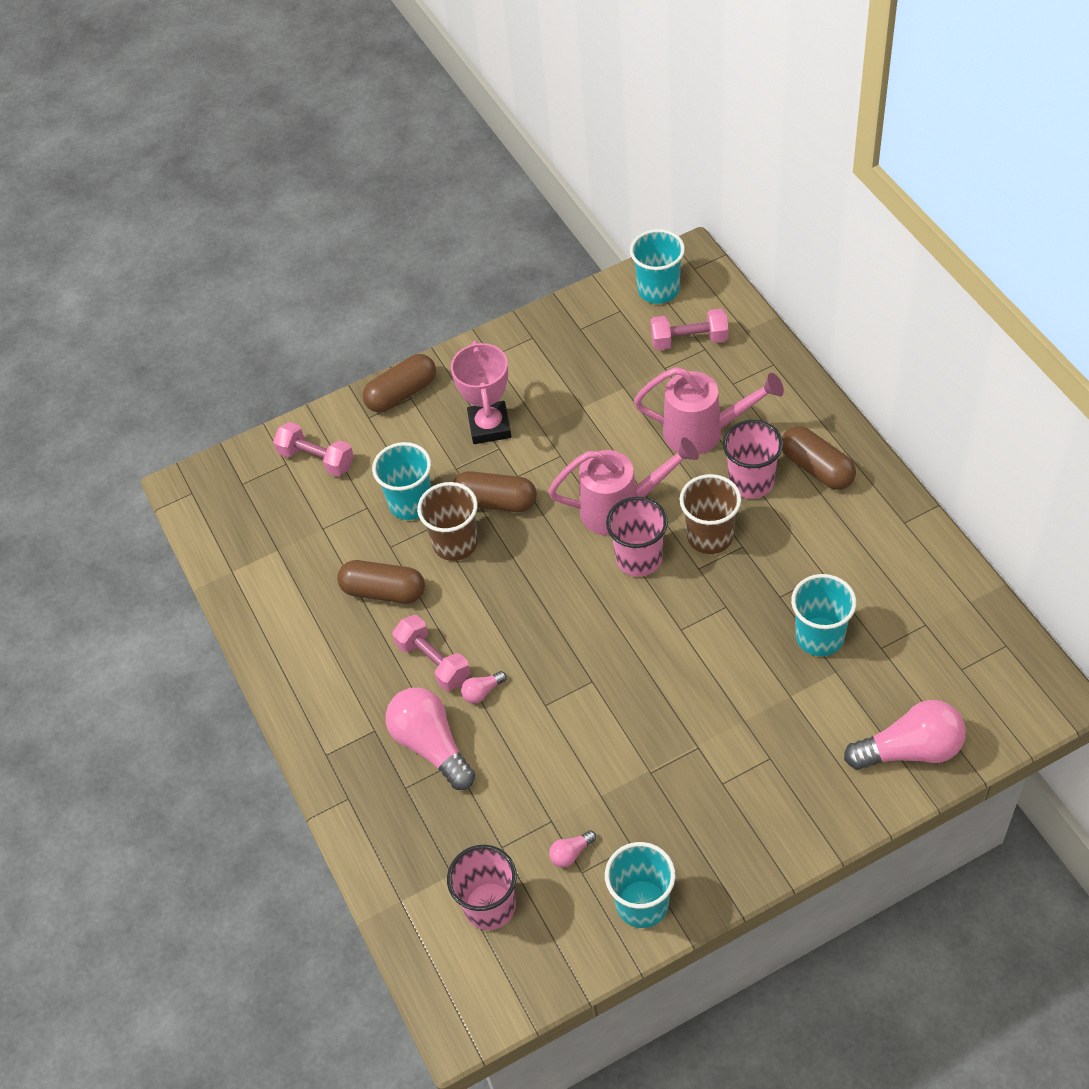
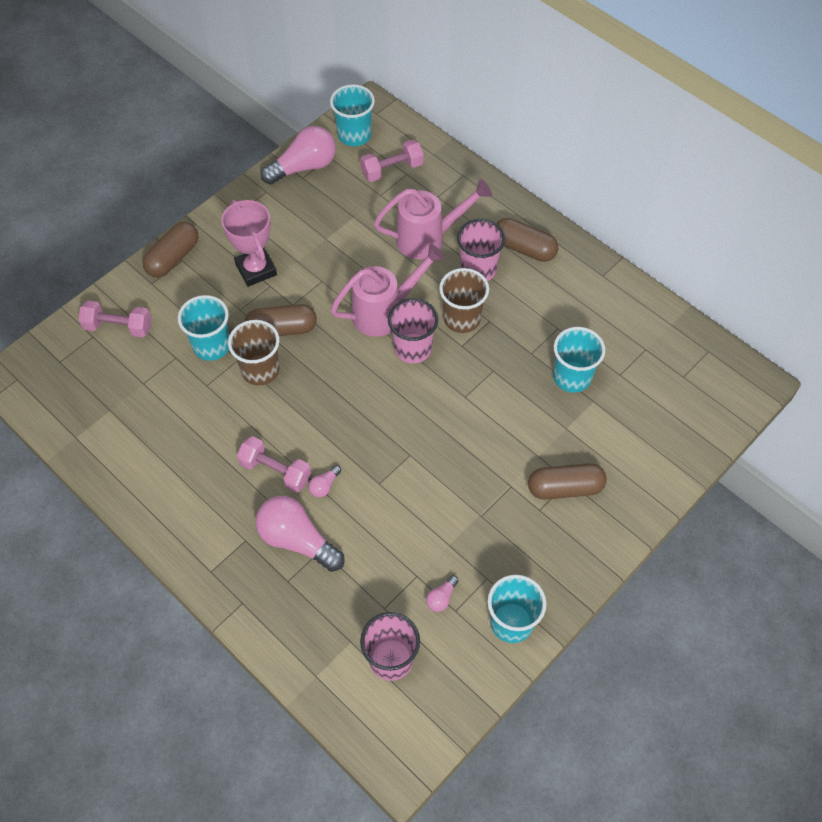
camera: 25 degrees left, 5 degrees up
brown capsule [337,560,425,604] -> brown capsule moved to [528,463,607,500]
pink light bulb [844,700,966,770] -> pink light bulb moved to [261,126,336,185]

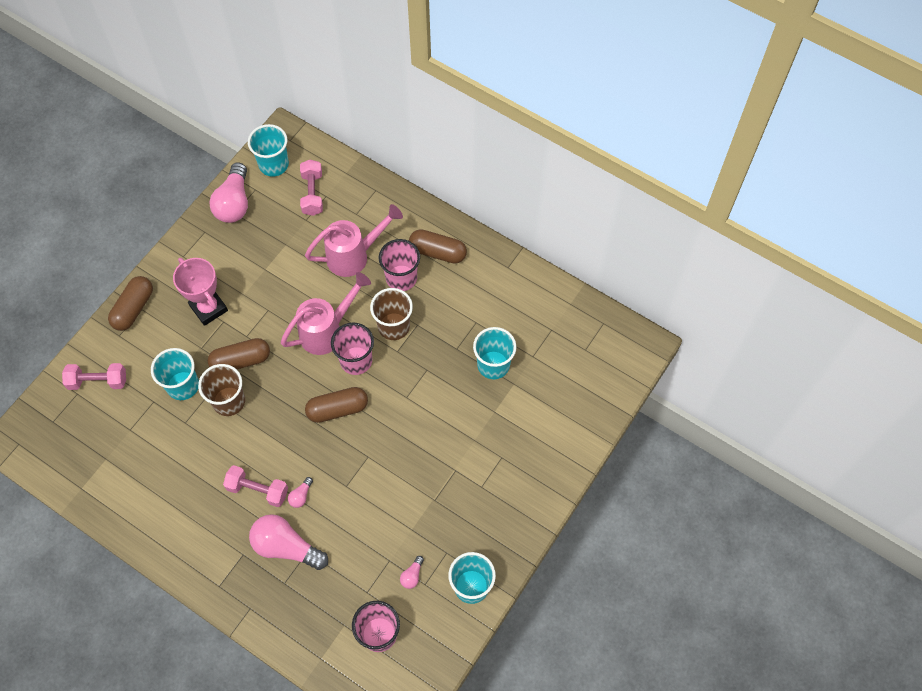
camera: 10 degrees left, 5 degrees up
pink light bulb [261,126,336,185] -> pink light bulb turned 135 degrees clockwise [209,162,248,223]
pink dumbbell [360,139,424,182] -> pink dumbbell turned 60 degrees counterclockwise [300,160,323,216]
brown capsule [528,463,607,500] -> brown capsule moved to [305,387,368,423]

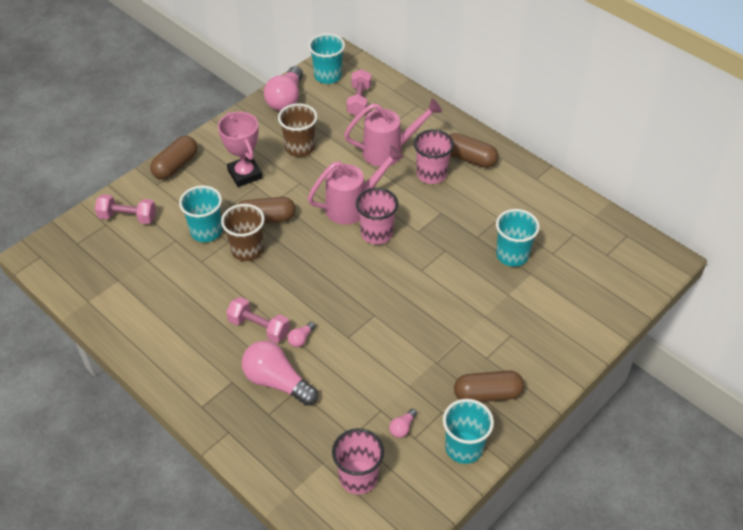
camera: 10 degrees right, 15 degrees down
brown capsule [305,387,368,423] -> brown capsule moved to [454,370,524,402]
brown cup [370,288,413,340] -> brown cup moved to [278,103,317,157]

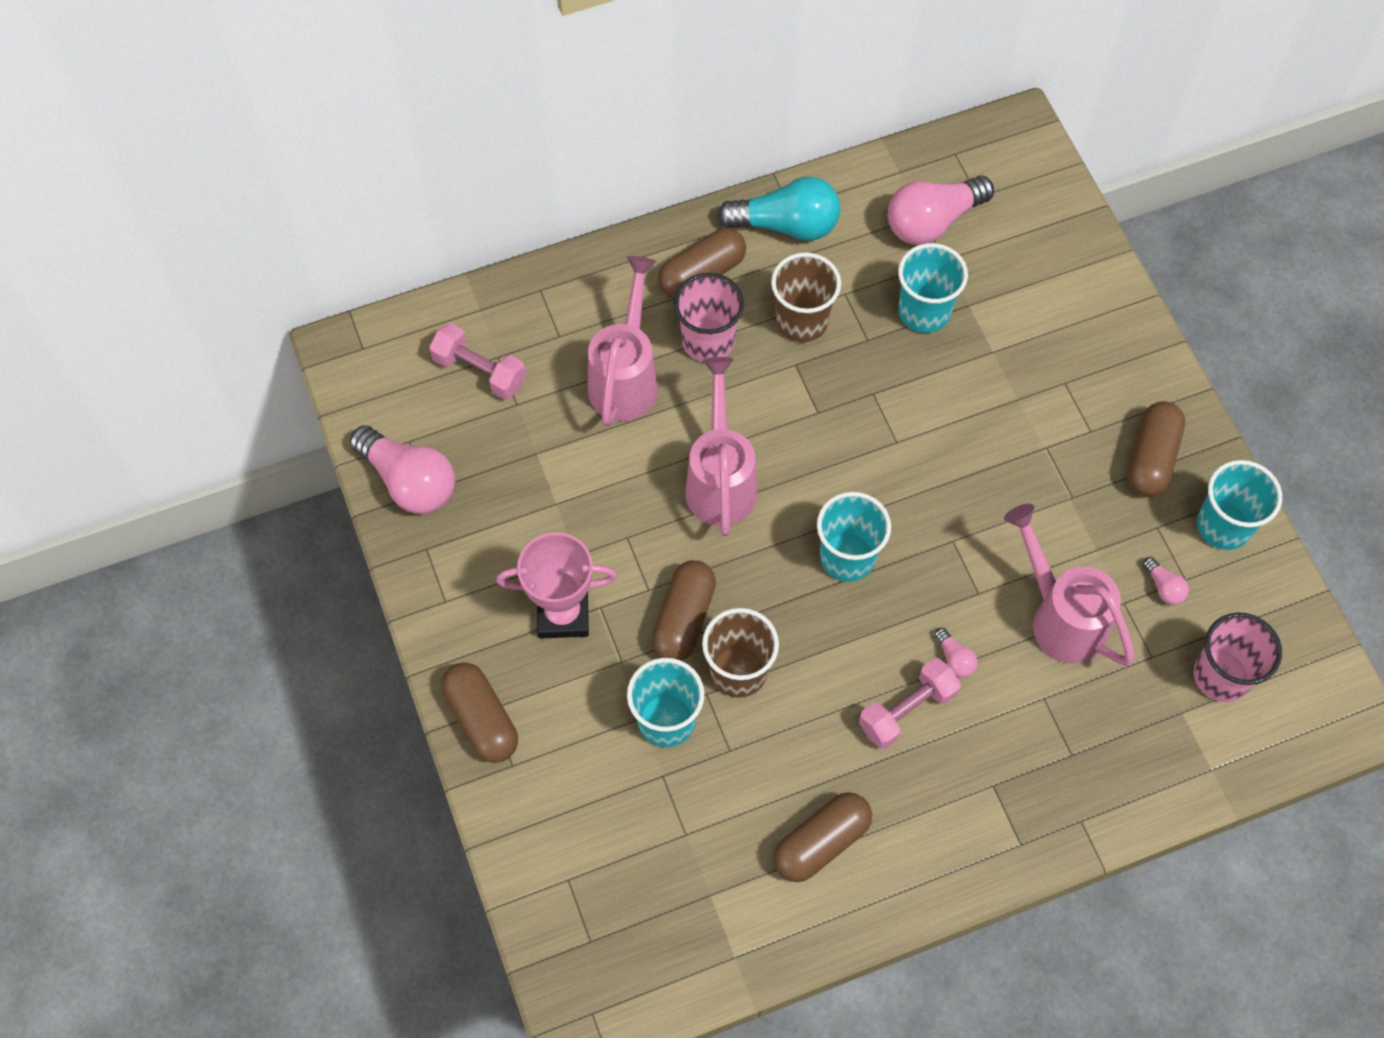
camera: 65 degrees left, 15 degrees up
pink dumbbell [95,194,156,224] -> none
pink light bulb [242,341,318,406] -> pink light bulb moved to [888,175,994,245]
brown cup [278,103,317,157] -> brown cup moved to [771,252,841,342]
turquoise cup [308,33,345,84] -> turquoise cup moved to [817,492,891,582]
pink cup [356,188,398,245] -> none
none -> turquoise light bulb [717,177,840,241]
none -> brown capsule [773,792,872,882]
none -> pink watering can [1004,504,1134,666]

